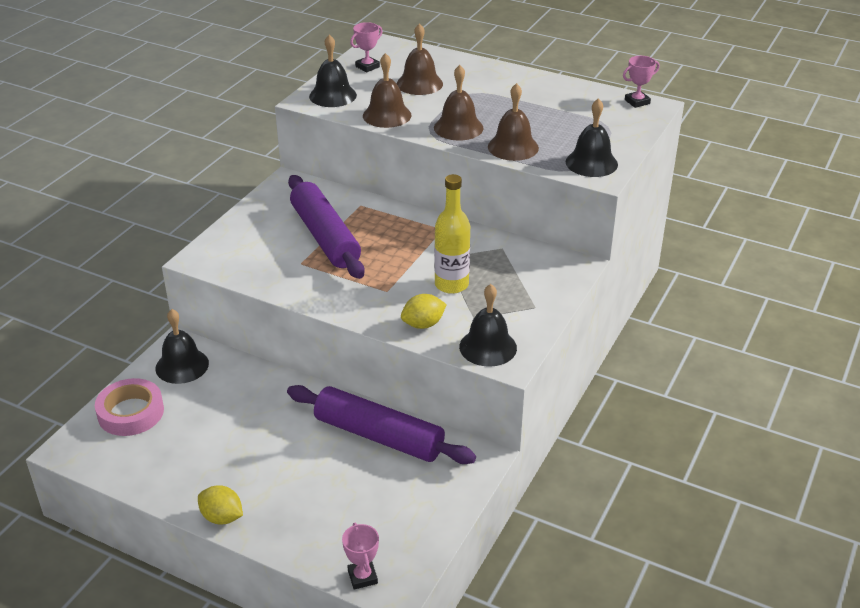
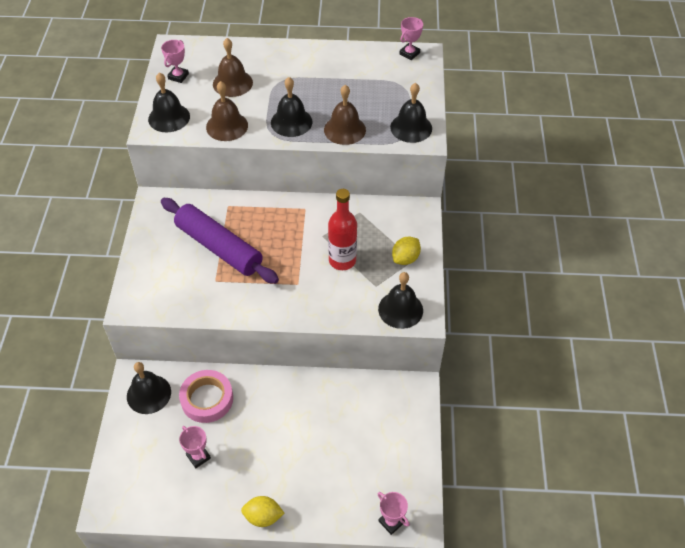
camera: 25 degrees left, 15 degrees up
pink tape [95,378,164,436] -> pink tape moved to [179,370,233,423]
purple rolling pin [287,385,476,464] -> none
yellow lemon [401,294,447,329] -> yellow lemon moved to [392,237,421,265]
brown bell [434,65,484,141] -> black bell [271,77,312,137]
yellow bottle [434,174,470,294] -> red bottle [328,189,357,270]
none -> pink trophy [179,426,211,468]

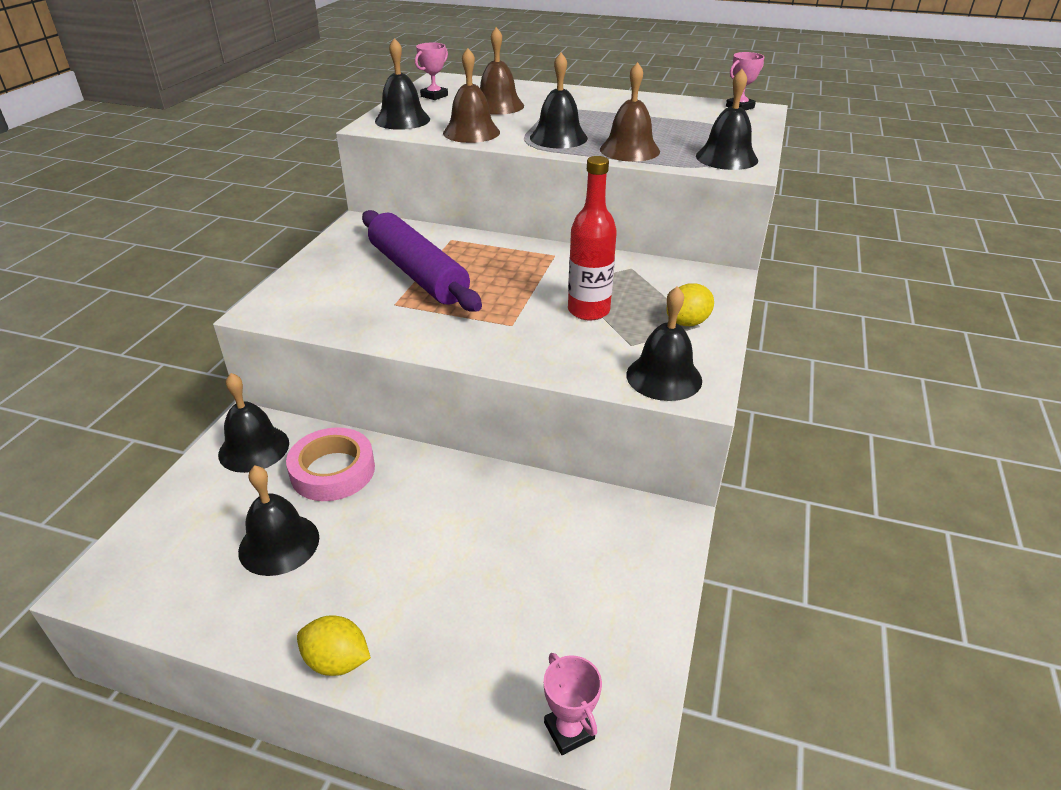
camera: 15 degrees right, 15 degrees down
pink trophy [179,426,211,468] -> black bell [238,465,319,576]

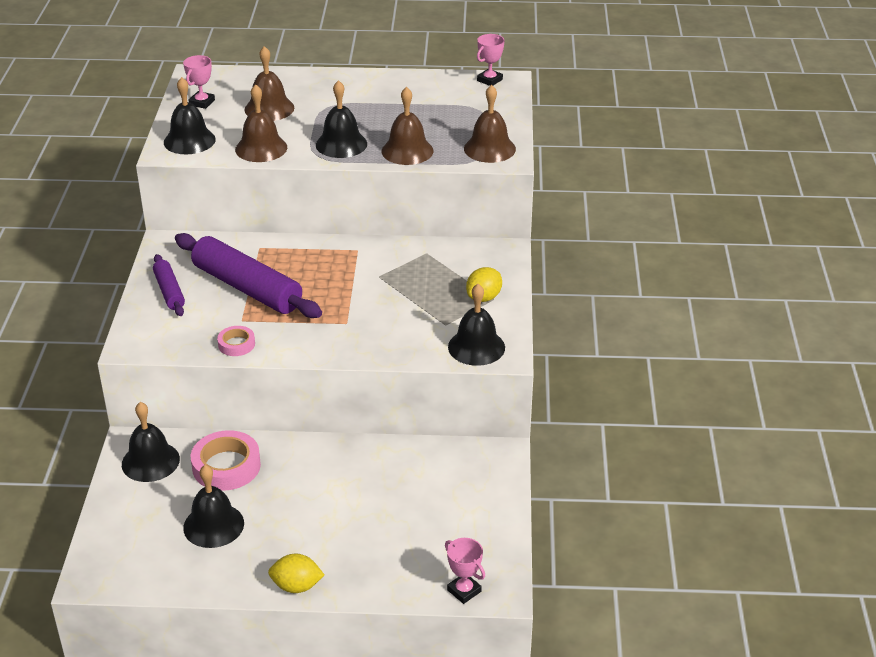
camera: 15 degrees left, 0 degrees up
red bottle [568,156,617,320] -> none
black bell [696,69,758,170] -> brown bell [464,85,516,163]
none -> purple rolling pin [153,254,185,316]
none -> pink tape [217,326,255,356]

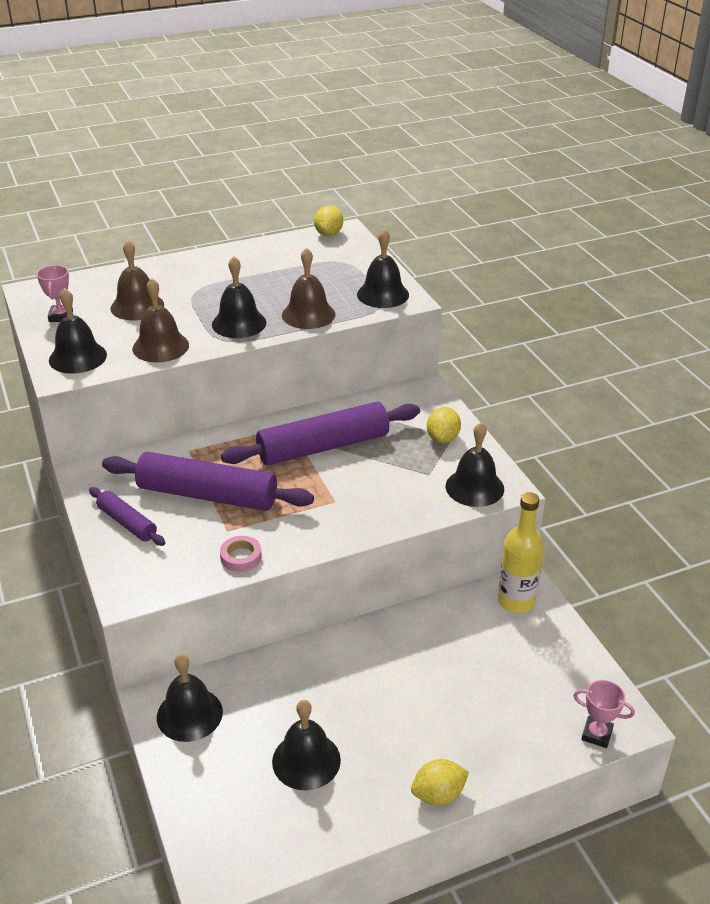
camera: 25 degrees left, 0 degrees up
pink tape [191,430,261,491] -> none
brown bell [464,85,516,163] -> black bell [357,229,409,308]
pink trophy [477,34,505,86] -> yellow lemon [314,205,343,236]
none -> purple rolling pin [221,402,420,465]
none -> yellow bottle [498,492,544,613]

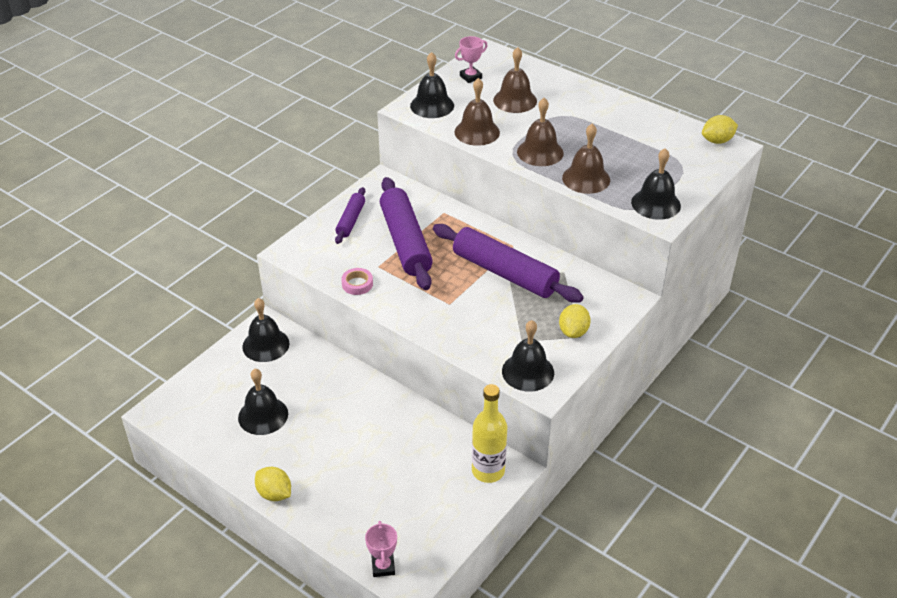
camera: 60 degrees right, 5 degrees up
black bell [212,256,266,338] -> brown bell [517,98,564,166]
yellow lemon [427,407,461,443] -> yellow lemon turned 60 degrees counterclockwise [559,304,591,338]

